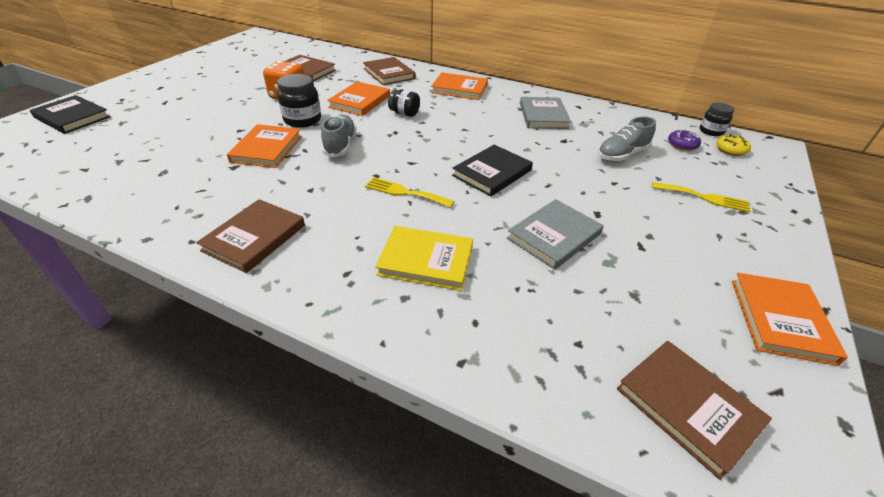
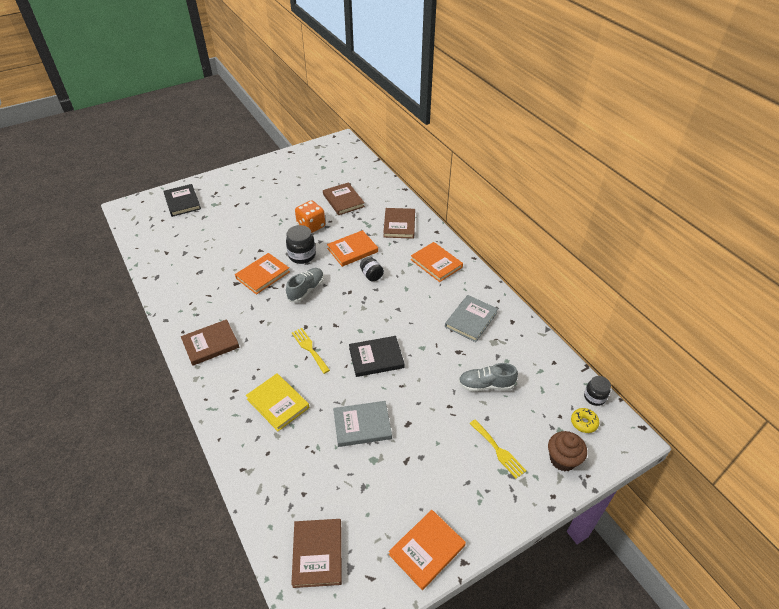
camera: 35 degrees right, 5 degrees up
purple donut [668,129,701,151] -> none
none -> brown cupcake [548,431,587,471]

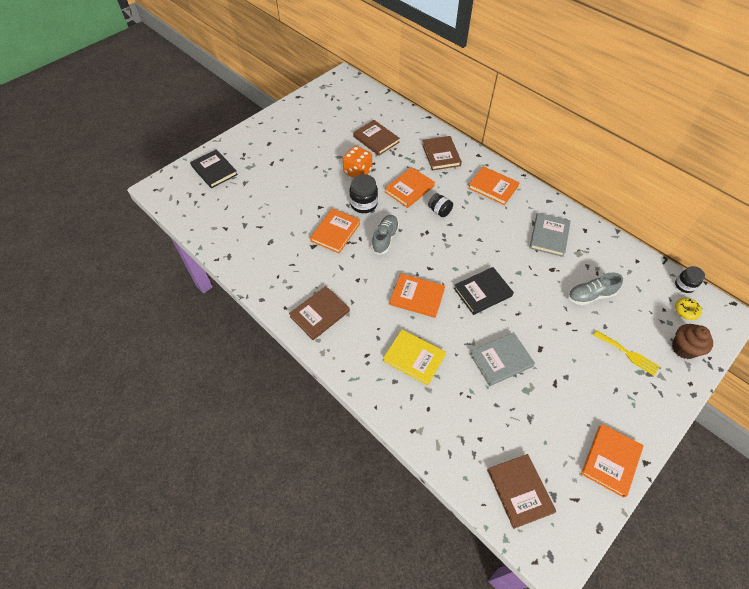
camera: 15 degrees left, 10 degrees up
yellow fork [292,328,330,374] -> orange book [390,273,445,318]

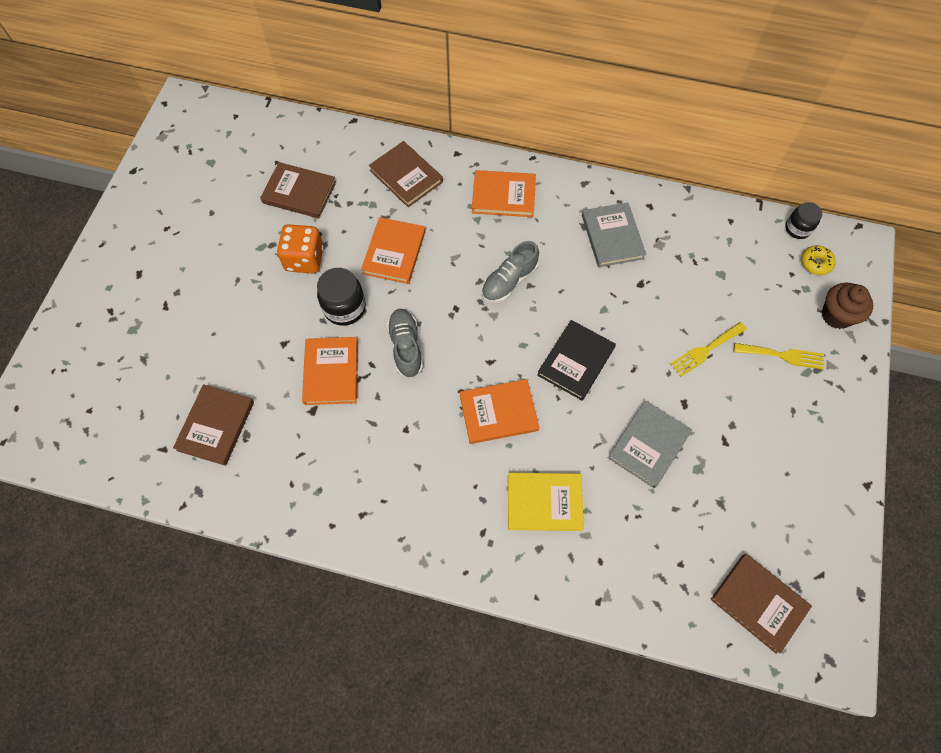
camera: 30 degrees left, 10 degrees up
black book [190,149,238,189] -> none
brown book [289,286,350,340] -> brown book moved to [173,384,254,466]
black jar [428,193,453,217] -> none
grey shoe [568,273,623,305] -> grey shoe moved to [482,241,539,303]
orange book [581,424,644,498] -> none
none -> yellow fork [670,322,747,377]

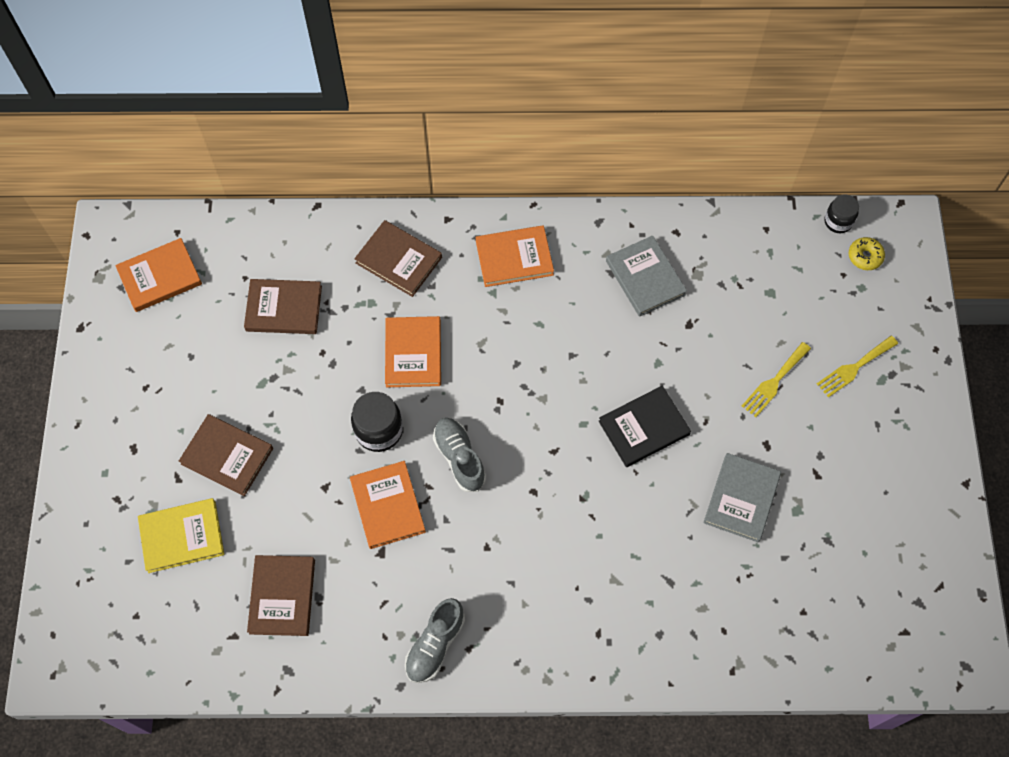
camera: 15 degrees left, 0 degrees up
orange dice [277,224,324,274] -> none
orange book [460,379,539,444] -> orange book moved to [115,238,202,312]
grey shoe [482,241,539,303] -> grey shoe moved to [405,598,465,683]
yellow book [508,472,584,531] -> yellow book moved to [138,498,224,573]
black book [537,320,616,400] -> black book turned 45 degrees clockwise [599,386,691,467]
brown book [710,554,812,654] -> brown book moved to [179,414,273,496]
yellow fork [734,343,824,370] -> yellow fork turned 150 degrees clockwise [817,336,898,398]
brown cupcake [822,283,873,329] -> none

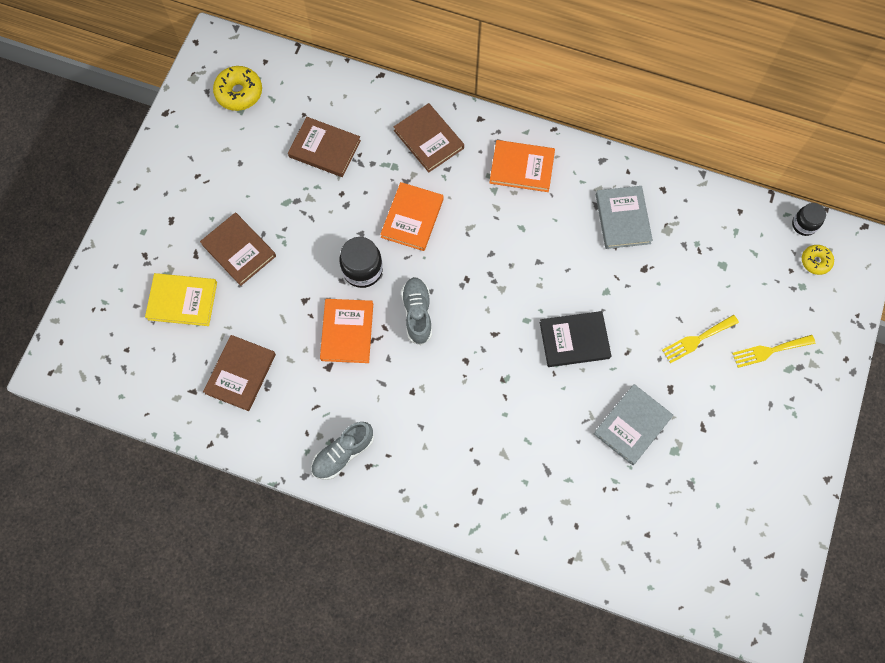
camera: 20 degrees right, 5 degrees up
orange book [115,238,202,312] -> yellow donut [213,66,262,111]

